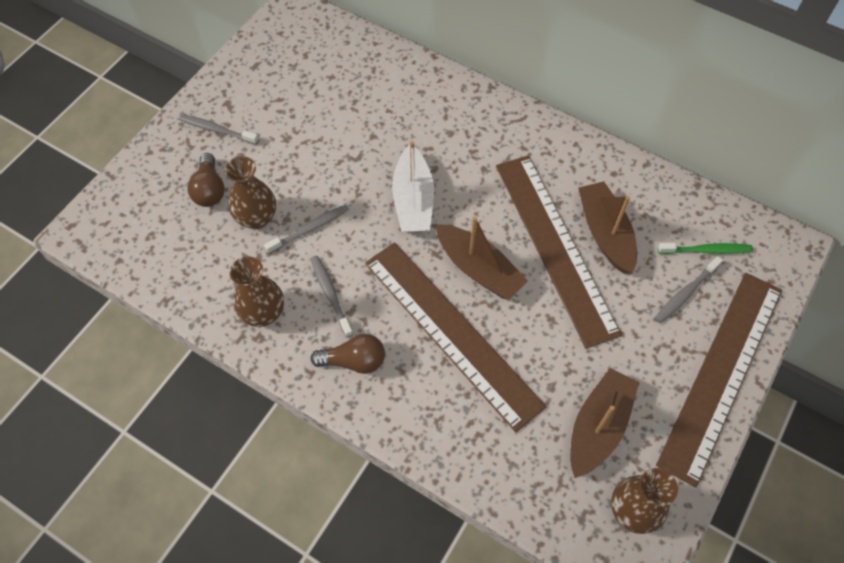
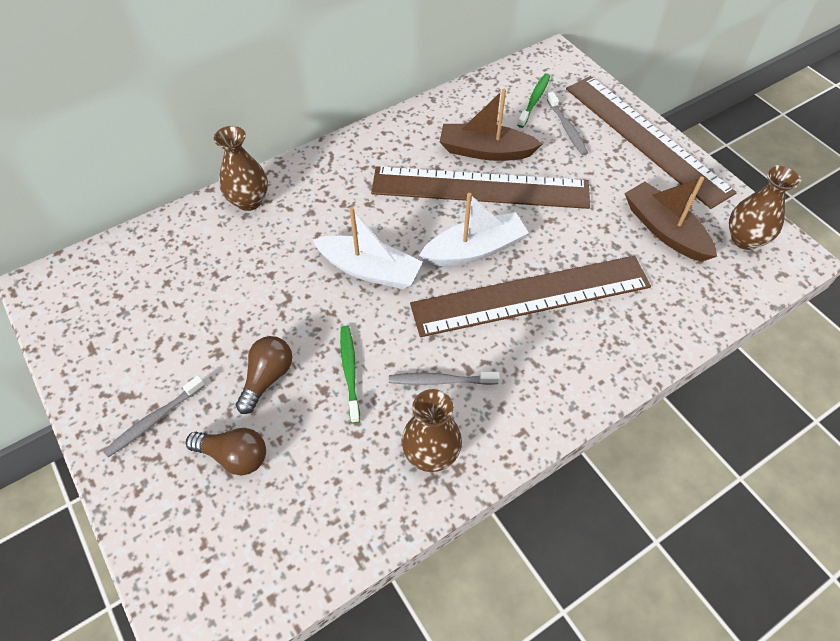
camera: 65 degrees left, 5 degrees down
brown vase [225,156,276,229] -> brown vase moved to [214,126,268,211]
grey toothbrush [264,204,349,254] -> green toothbrush [340,326,360,423]
brown light bulb [311,334,385,374] -> brown light bulb moved to [236,336,292,414]
brown boat [436,217,528,300] -> white boat [419,193,529,266]

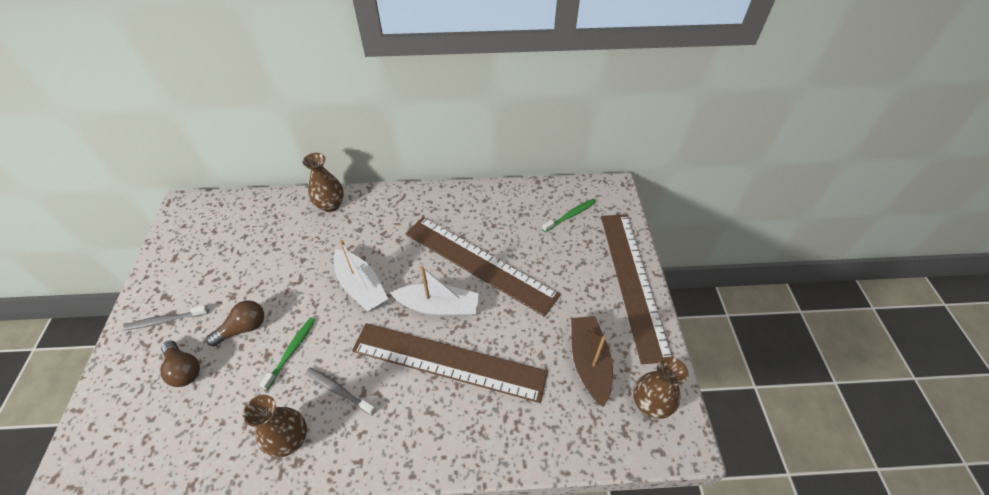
camera: 30 degrees right, 5 degrees down
brown boat [440,89,542,161] -> none
grey toothbrush [547,92,588,155] -> none

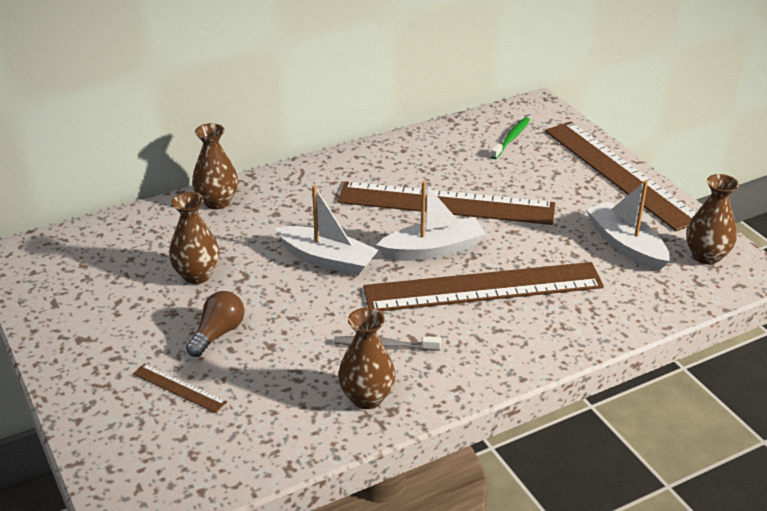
camera: 25 degrees left, 15 degrees down
grey toothbrush [123,305,209,330] -> none
brown light bulb [161,340,200,387] -> brown ruler [133,363,227,413]
green toothbrush [259,317,315,390] -> none
brown boat [571,316,613,407] -> white boat [586,180,670,271]
none -> brown vase [169,192,220,284]

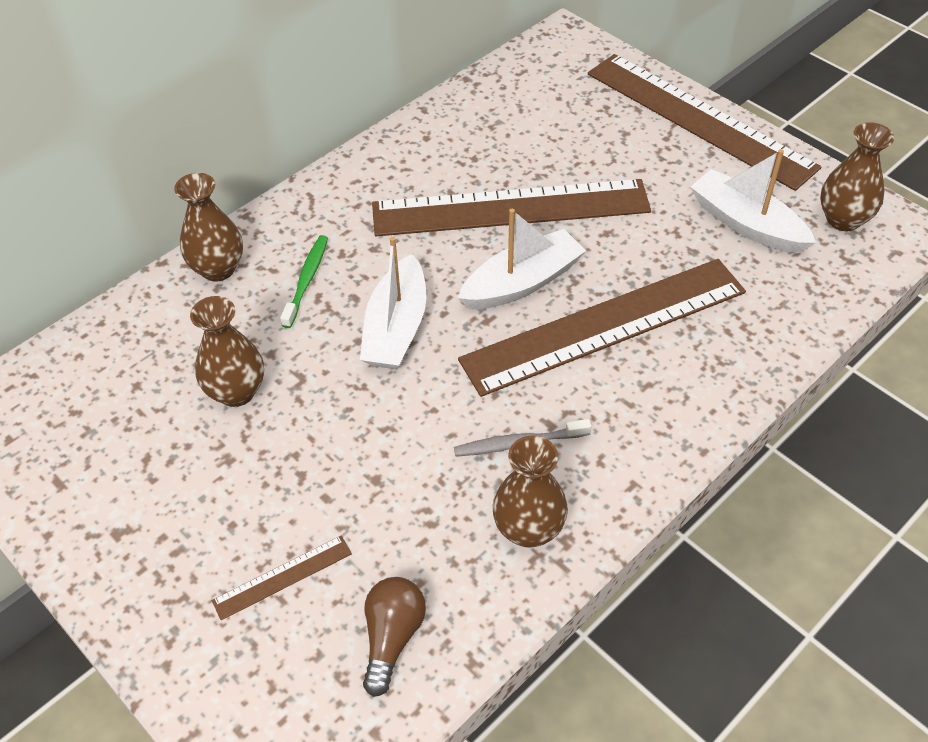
camera: 15 degrees left, 15 degrees up
brown ruler [133,363,227,413] -> brown ruler turned 45 degrees counterclockwise [212,536,352,620]
brown light bulb [186,291,244,357] -> brown light bulb moved to [363,577,426,697]
white boat [275,185,379,276] -> white boat turned 90 degrees clockwise [360,237,426,369]
green toothbrush [490,117,530,159] -> green toothbrush moved to [280,235,328,328]

